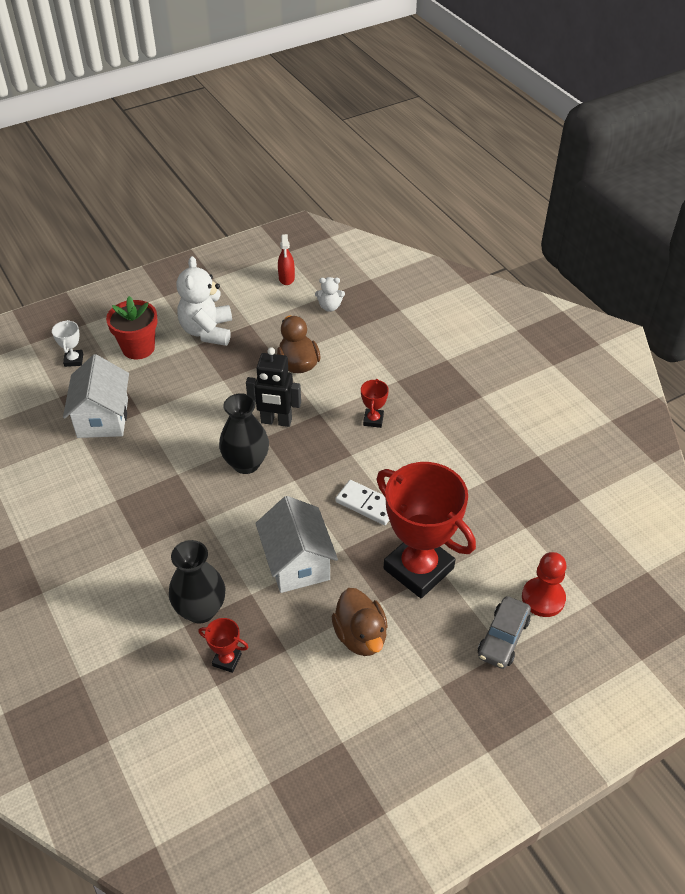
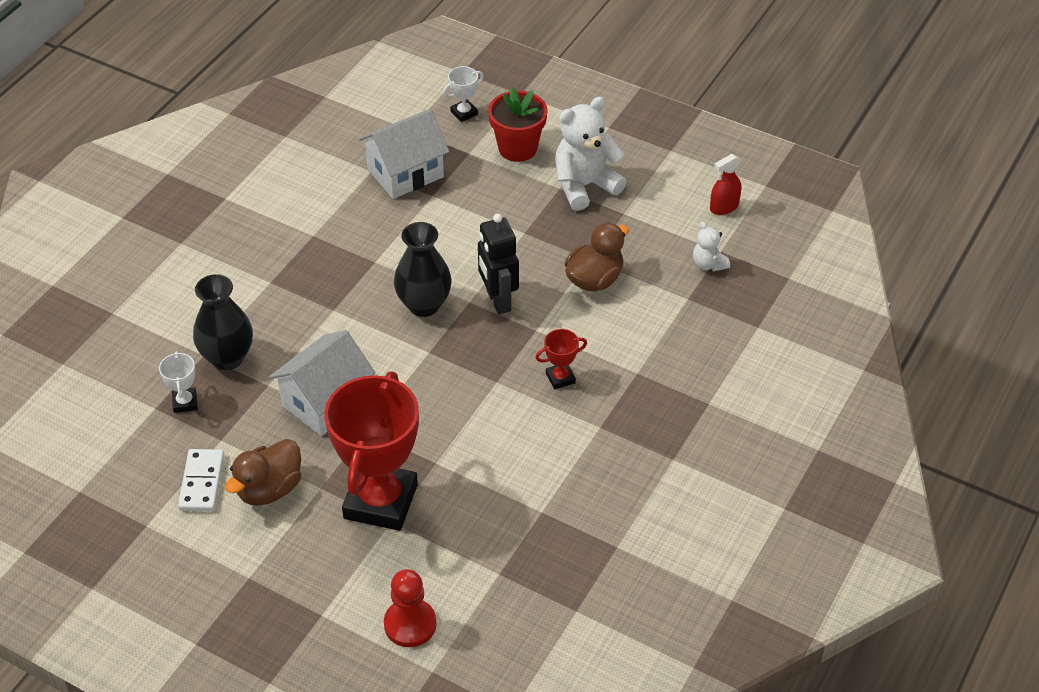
camera: 60 degrees right, 0 degrees up
red trophy [198,618,248,673] -> white trophy [159,351,198,413]
white domino [335,480,389,525] -> white domino moved to [178,449,224,511]
grey car [478,596,531,669] -> none

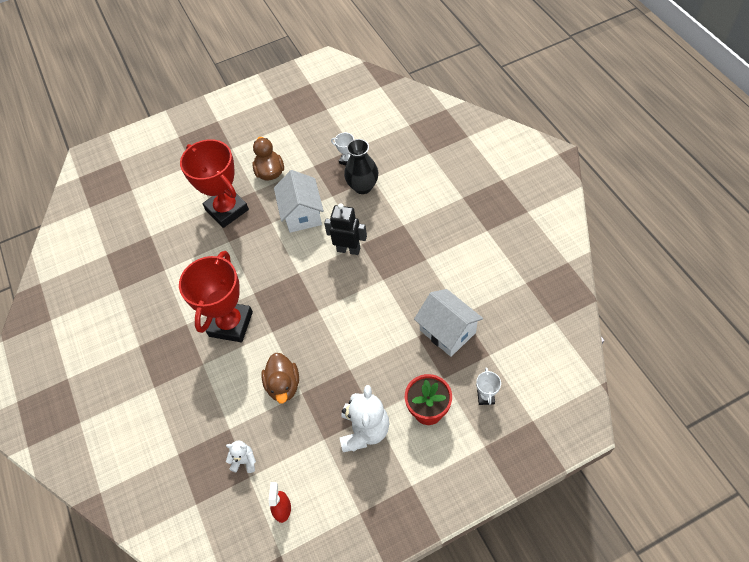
camera: 130 degrees right, 10 degrees up
white domino [178,449,224,511] -> none
white house [359,109,449,199] -> white house turned 45 degrees counterclockwise [414,289,483,357]
red pawn [384,569,436,647] -> none
black vase [394,222,452,317] -> none
black robot [478,214,519,314] -> black robot moved to [324,204,367,255]
red trophy [535,329,587,389] -> red trophy [179,251,253,342], size x2.44

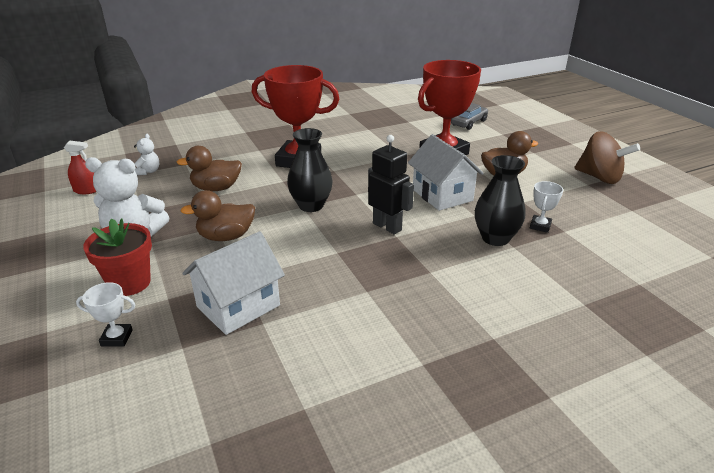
camera: 85 degrees right, 25 degrees down
white house [274,170,324,233] -> white house turned 75 degrees clockwise [408,134,484,211]
black robot [324,204,367,255] -> black robot turned 60 degrees counterclockwise [368,135,414,235]
none -> brown duck [180,190,255,241]
none -> black vase [287,128,333,212]
none -> grey car [451,103,488,130]
none -> brown spinning top [575,131,640,184]

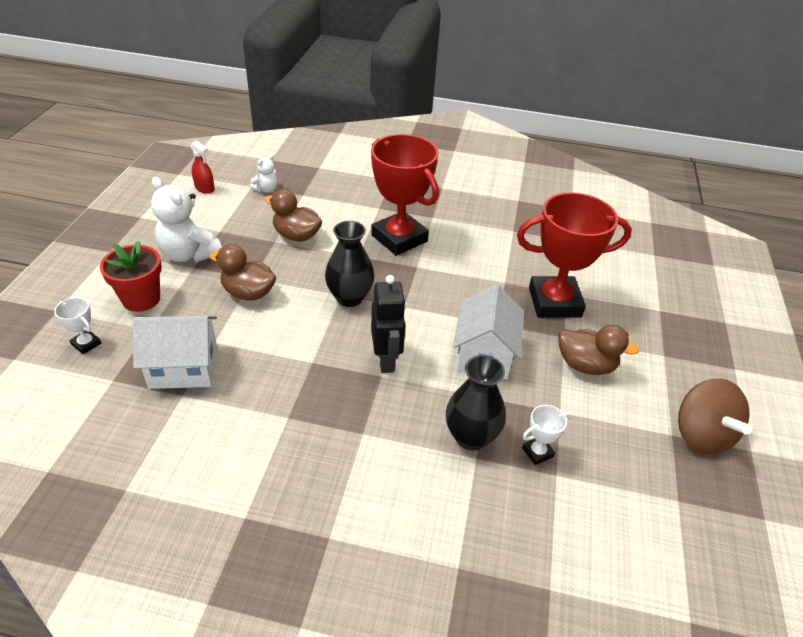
camera: 35 degrees right, 10 degrees up
grey car [451,103,488,130] -> none

